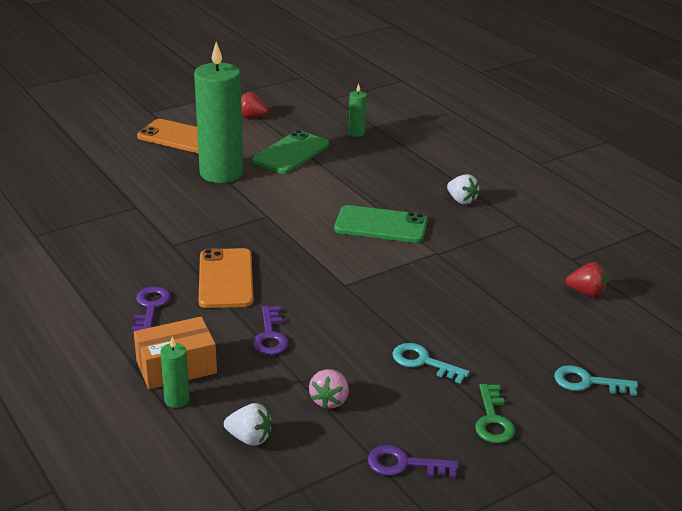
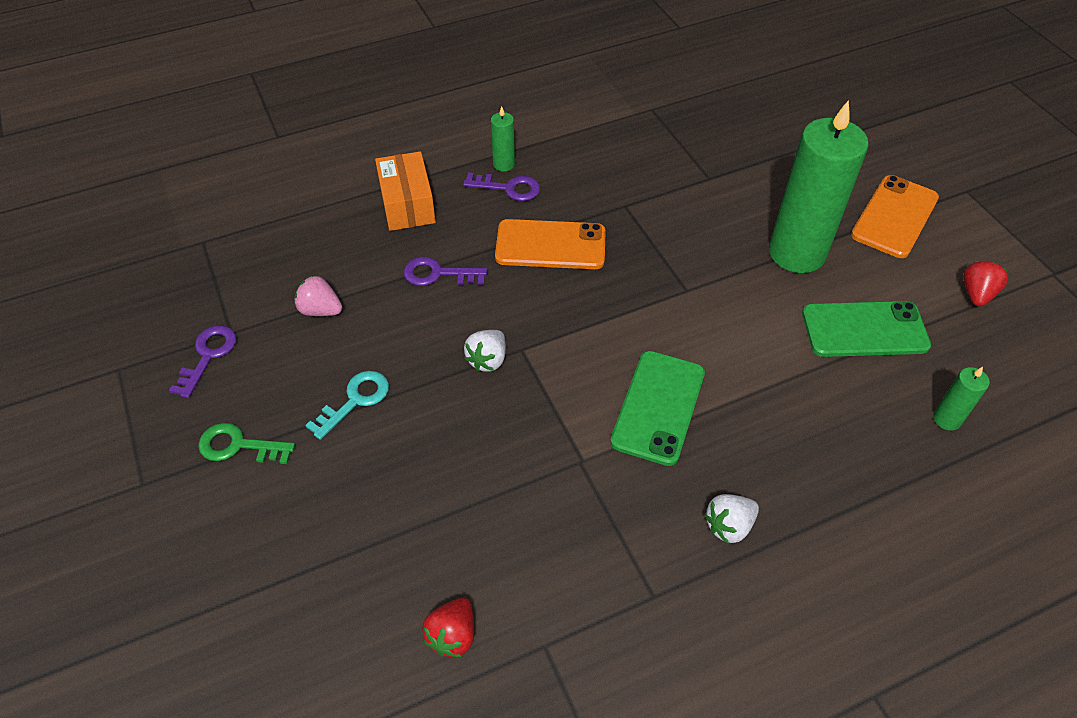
camera: 100 degrees right, 20 degrees up
green candle [160,337,190,408] -> green candle moved to [491,106,515,172]
white strawberry [224,403,272,446] -> white strawberry moved to [464,330,506,372]
green phone [252,130,329,174] -> green phone turned 45 degrees counterclockwise [802,301,931,357]
turquoise key [554,365,638,396] -> none

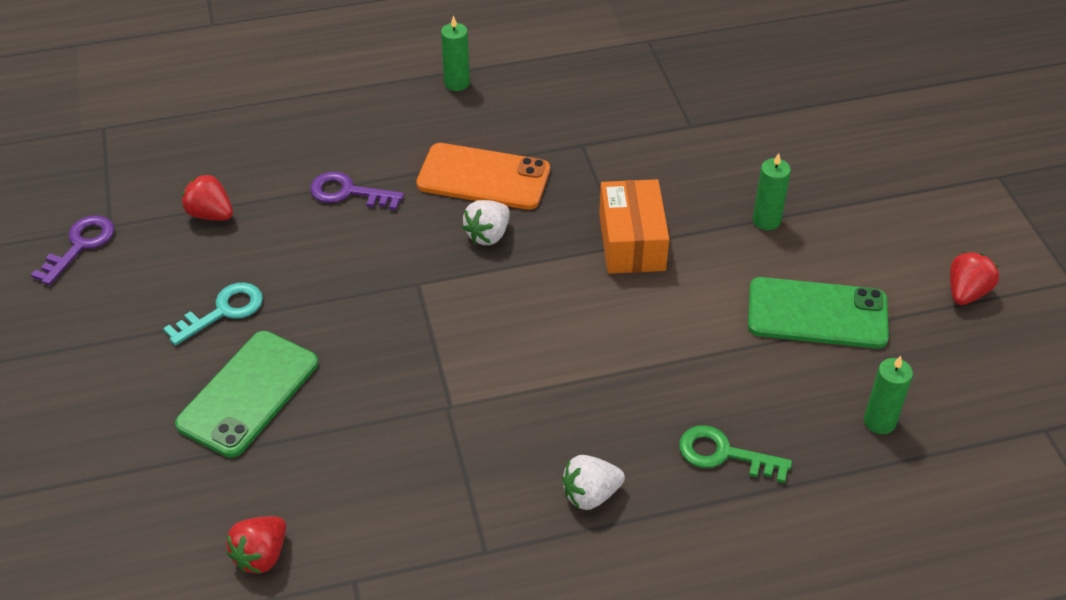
camera: 10 degrees right, 5 degrees down
green key [198,423,295,464] -> green key moved to [679,425,792,483]
pink strawberry [295,275,342,316] -> red strawberry [182,174,233,221]
orange box [375,151,436,231] -> orange box moved to [599,179,669,274]
purple key [463,172,540,201] -> none
white strawberry [464,330,506,372] -> white strawberry moved to [462,200,510,245]
green phone [610,351,705,466] -> green phone moved to [175,331,318,458]
green candle [769,100,869,273] -> green candle [753,153,791,230], size x0.42
orange phone [851,175,939,258] -> none

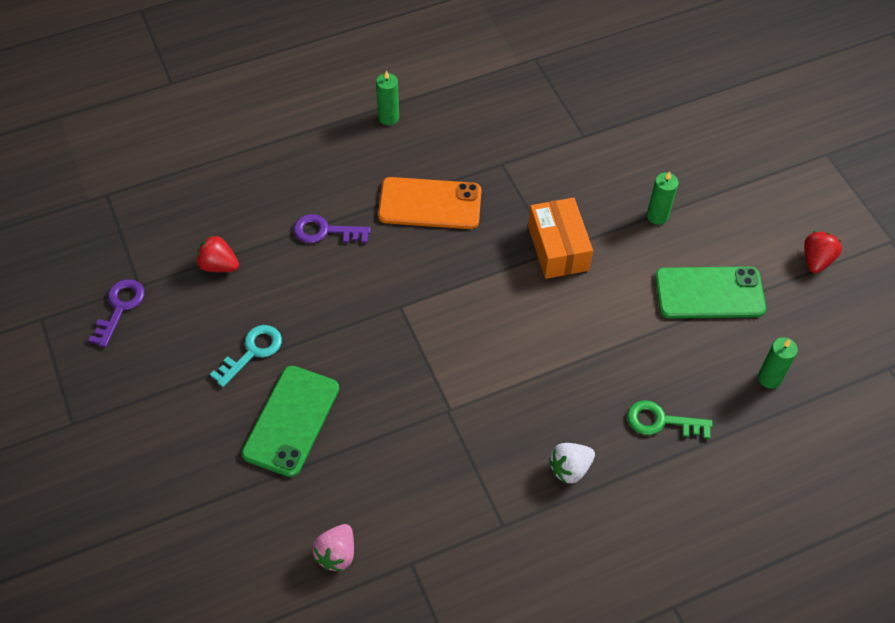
camera: 10 degrees left, 10 degrees up
red strawberry [227,516,286,574] -> pink strawberry [312,524,354,571]
white strawberry [462,200,510,245] -> none

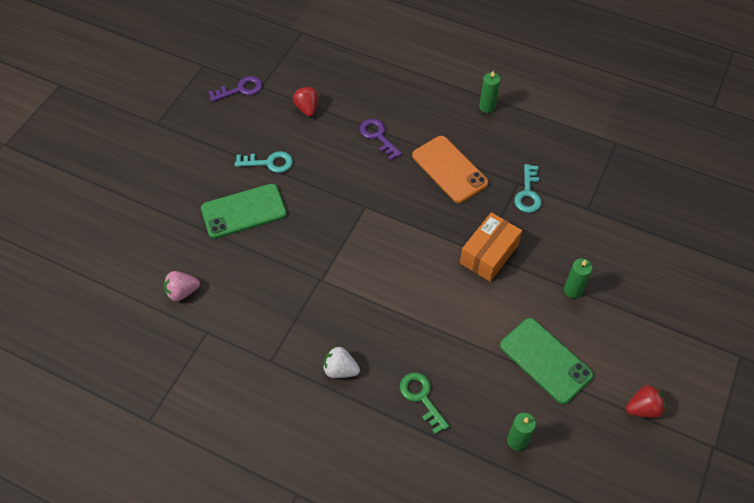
camera: 50 degrees right, 0 degrees up
none -> turquoise key [514,164,542,213]

